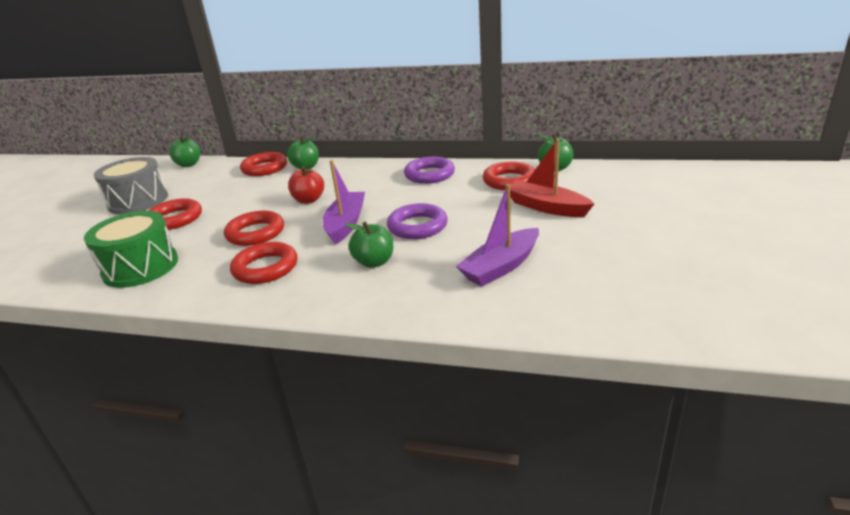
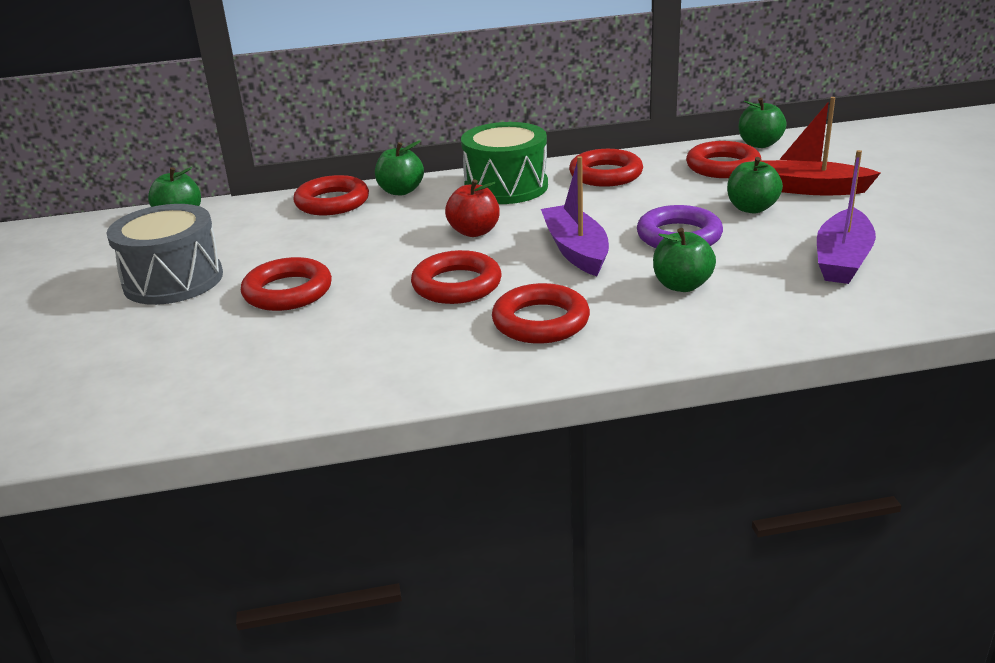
camera: 25 degrees left, 0 degrees up
green drum [84,211,178,288] -> green drum moved to [461,122,548,204]
purple ring [404,157,455,184] -> red ring [569,149,643,187]
none -> green apple [727,157,783,213]

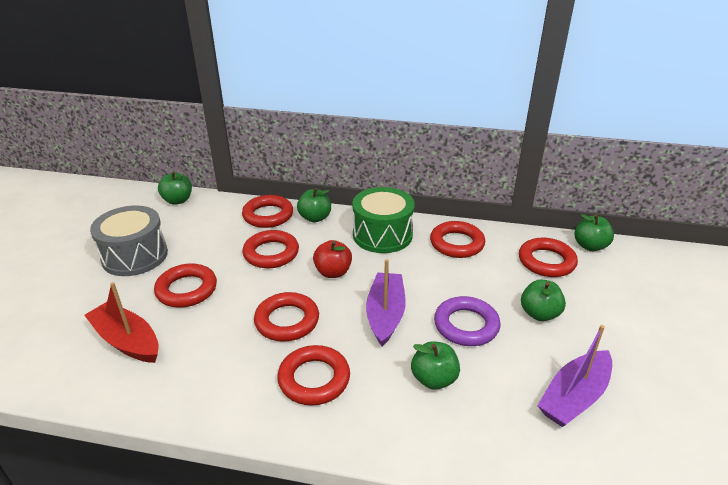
camera: 20 degrees right, 5 degrees up
red boat [760,97,881,195] -> red boat moved to [84,282,159,363]
none -> red ring [243,230,299,268]

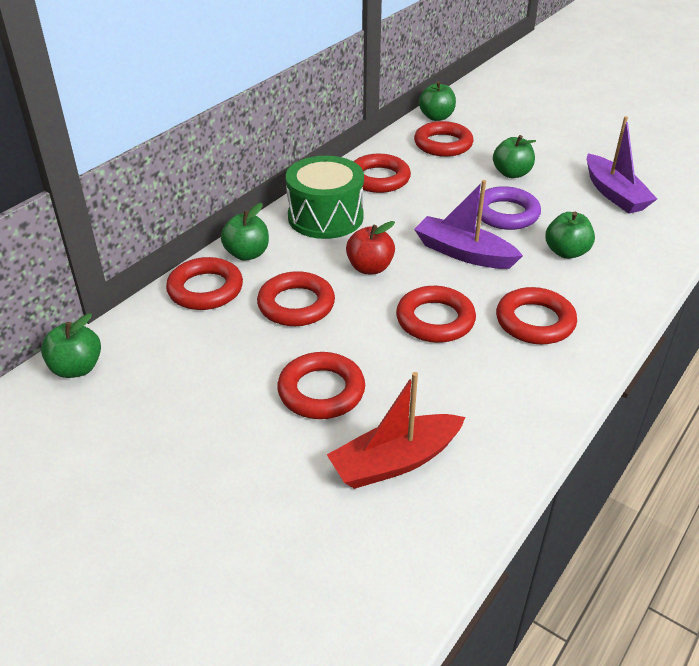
camera: 65 degrees left, 5 degrees up
grey drum [90,205,168,276] -> none

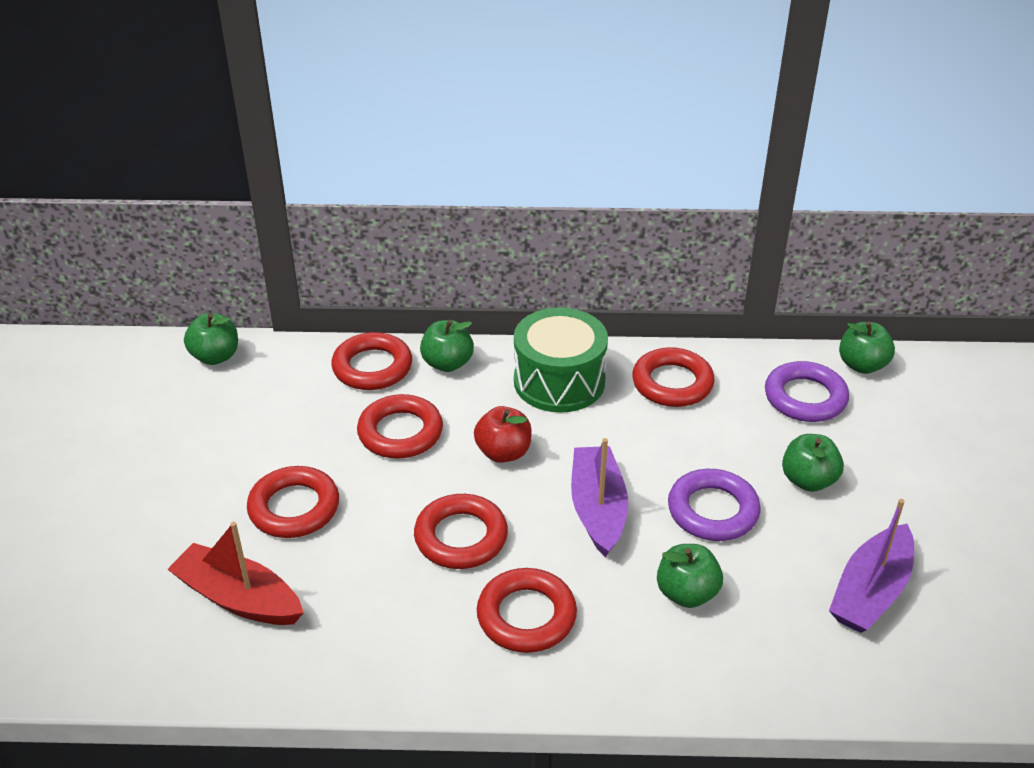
camera: 55 degrees right, 0 degrees up
red ring [414,121,473,157] -> purple ring [765,361,849,422]

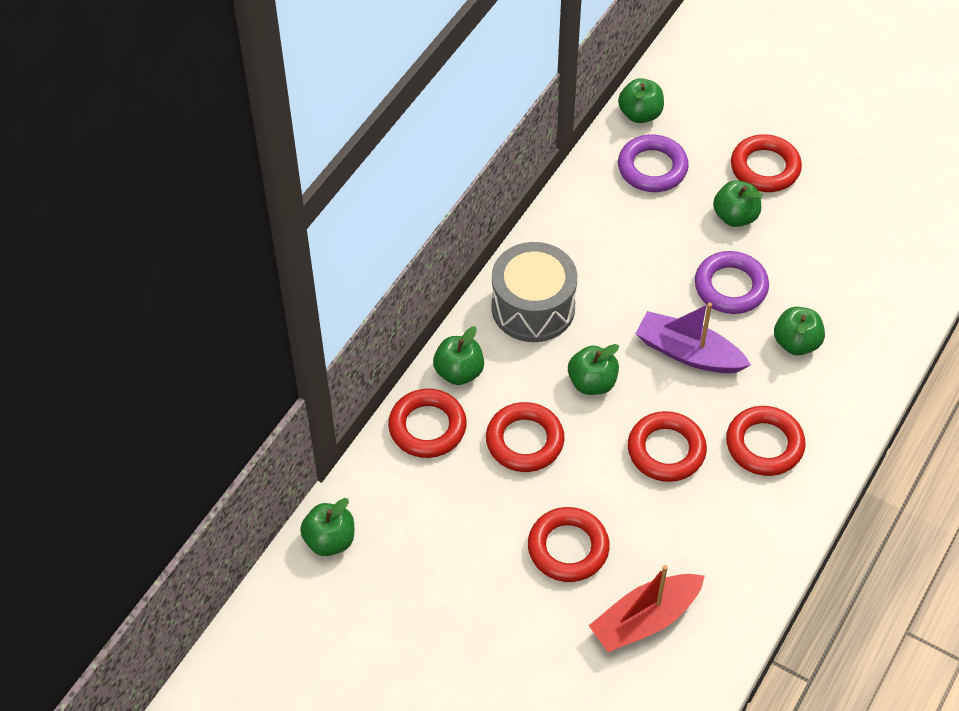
camera: 60 degrees left, 15 degrees up
red apple [474,406,532,463] -> green apple [568,344,619,395]
green drum [514,307,608,413] -> grey drum [492,242,577,342]
red ring [632,347,715,407] -> red ring moved to [731,134,802,192]
purple boat [829,499,914,633] -> none

